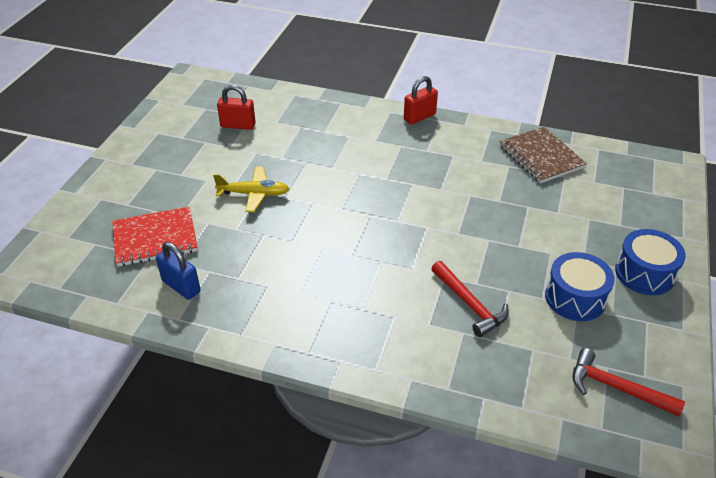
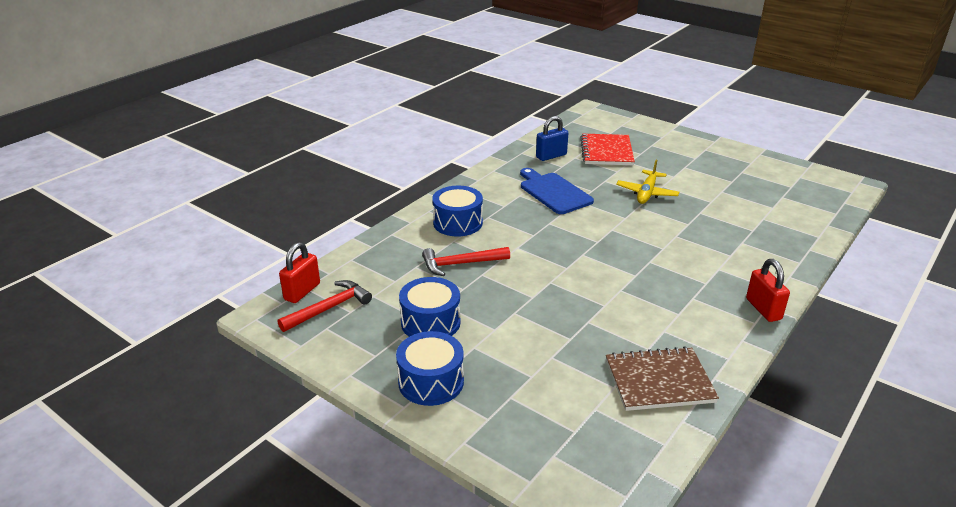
camera: 110 degrees right, 10 degrees down
red padlock [217,85,256,130] -> red padlock moved to [279,242,320,303]
none -> blue drum [432,186,483,236]
none -> blue cutting board [520,168,594,214]

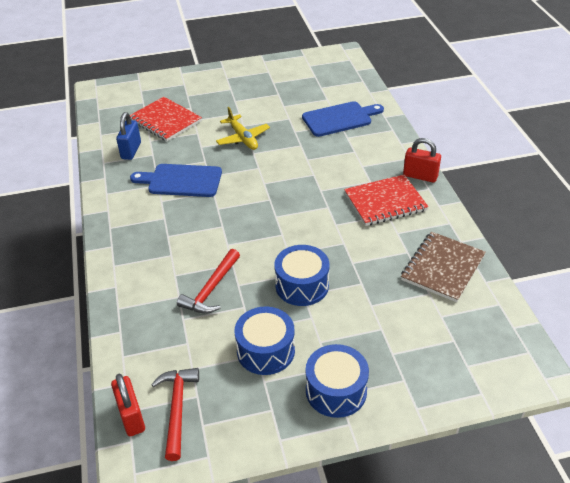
camera: 50 degrees left, 10 degrees up
blue drum [432,186,483,236] -> blue drum moved to [274,245,329,306]
none -> blue cutting board [302,101,384,137]
none -> red notebook [344,174,428,226]

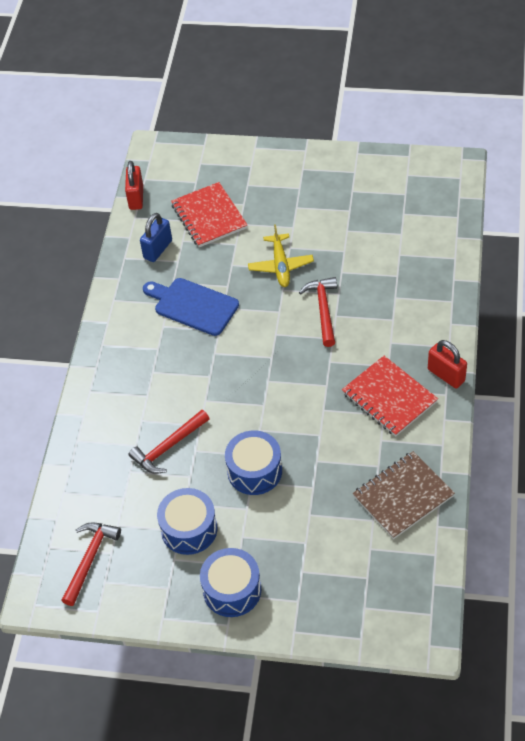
camera: 25 degrees right, 10 degrees up
red padlock [111,374,145,436] -> red padlock moved to [125,161,143,210]
blue cutting board [302,101,384,137] -> none
red notebook [344,174,428,226] -> red notebook turned 45 degrees clockwise [342,356,438,437]
none -> red hammer [299,277,337,347]

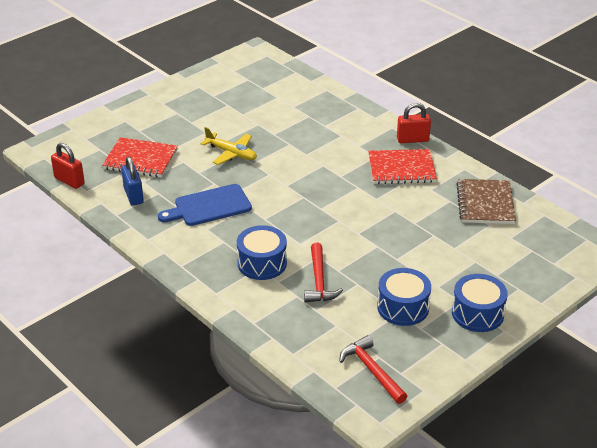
camera: 55 degrees left, 15 degrees down
blue drum [225,430,282,495] -> blue drum moved to [237,225,287,280]
red hammer [299,277,337,347] -> none

